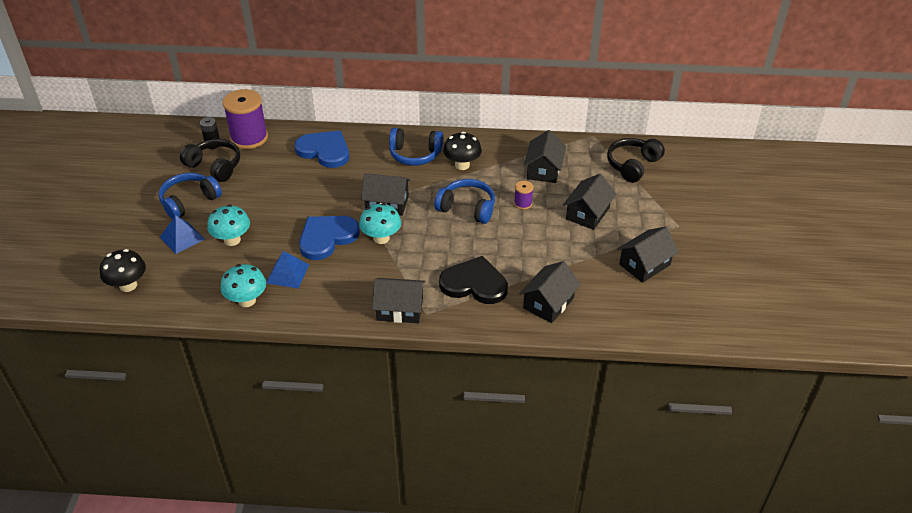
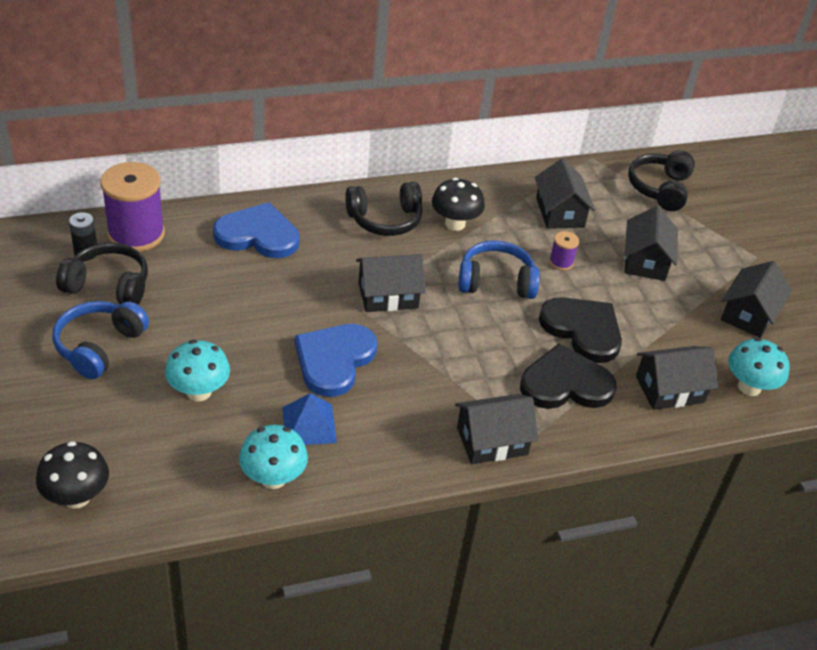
camera: 25 degrees left, 0 degrees up
blue pyramid [160,215,205,254] -> none
turquoise mushroom [359,203,401,244] -> turquoise mushroom moved to [728,338,790,396]
blue headphones [389,128,443,166] -> black headphones [345,182,423,236]
black house [519,261,581,323] -> black house turned 60 degrees clockwise [636,346,718,410]
none -> black heart [539,297,622,363]

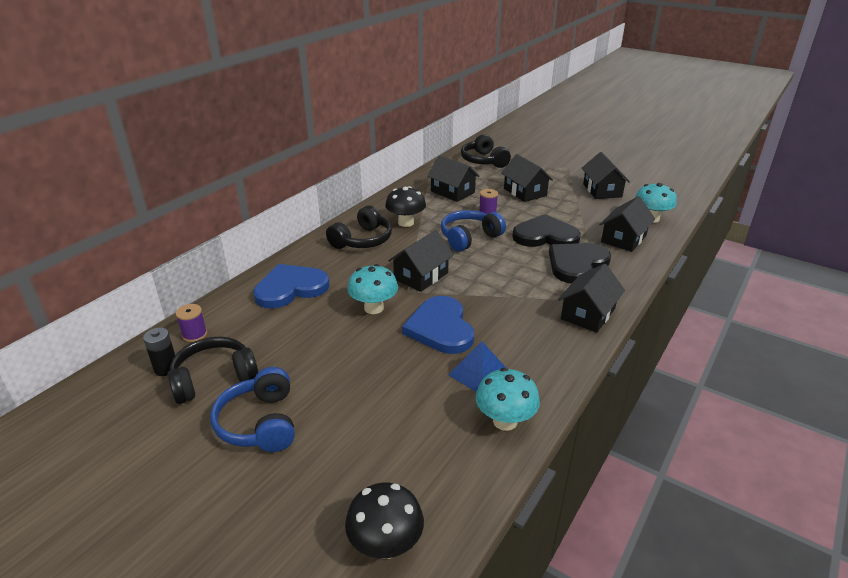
camera: 35 degrees left, 10 degrees down
purple spool [100,162,165,252] -> purple spool [176,304,207,342], size x0.45
turquoise mushroom [165,340,230,401] -> turquoise mushroom moved to [347,264,398,314]

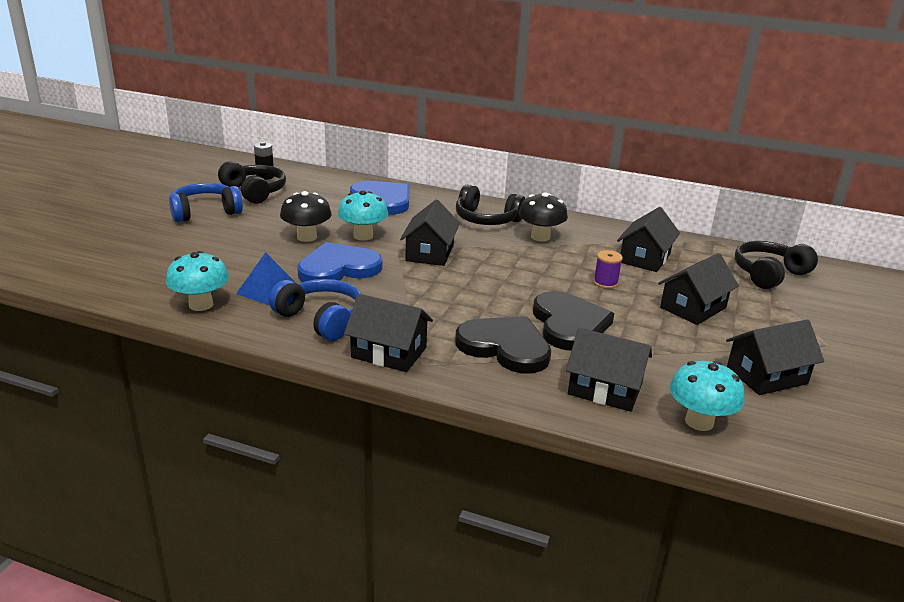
camera: 75 degrees right, 5 degrees down
purple spool [176,304,207,342] -> none
black mushroom [345,483,424,559] -> black mushroom moved to [280,191,332,242]
black house [388,230,454,292] -> black house turned 75 degrees clockwise [400,199,460,266]
blue headphones [441,210,506,252] -> blue headphones moved to [269,279,361,341]

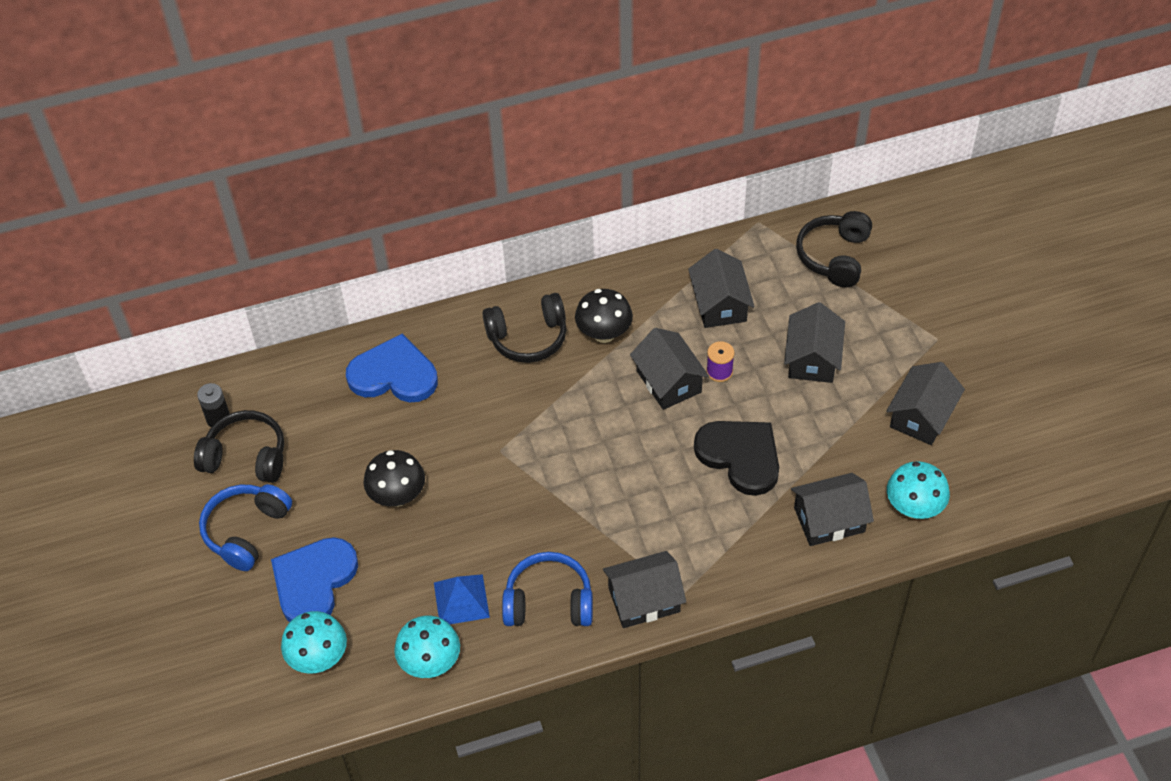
camera: 35 degrees left, 25 degrees up
blue heart [297,242,383,282] -> blue heart moved to [271,537,358,622]
turquoise mushroom [338,190,388,241] -> turquoise mushroom moved to [281,611,347,673]
black house [400,199,460,266] -> black house moved to [630,328,709,410]
black heart [455,316,551,373] -> none

